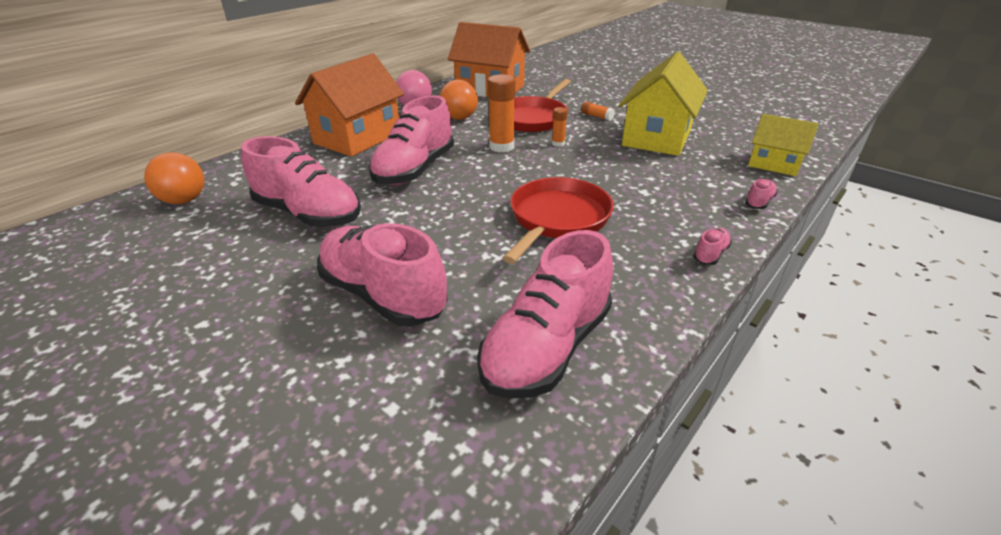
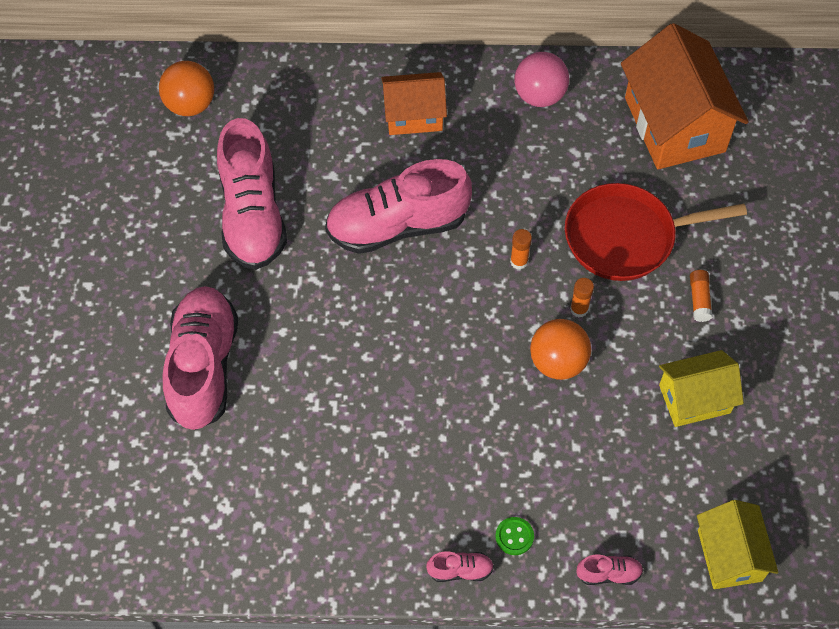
camera: 50 degrees right, 25 degrees up
orange house [295,53,404,157] -> orange house [381,72,447,135], size x0.59
orange ball [440,80,478,120] -> orange ball moved to [530,319,591,380]
pink shoe [477,230,613,398] -> none
orange glue stick [488,74,515,152] -> orange glue stick [510,229,532,269], size x0.53
red pan [503,177,614,264] -> none
yellow house [619,52,708,156] -> yellow house [659,350,744,427], size x0.59
none -> green button [495,517,534,555]

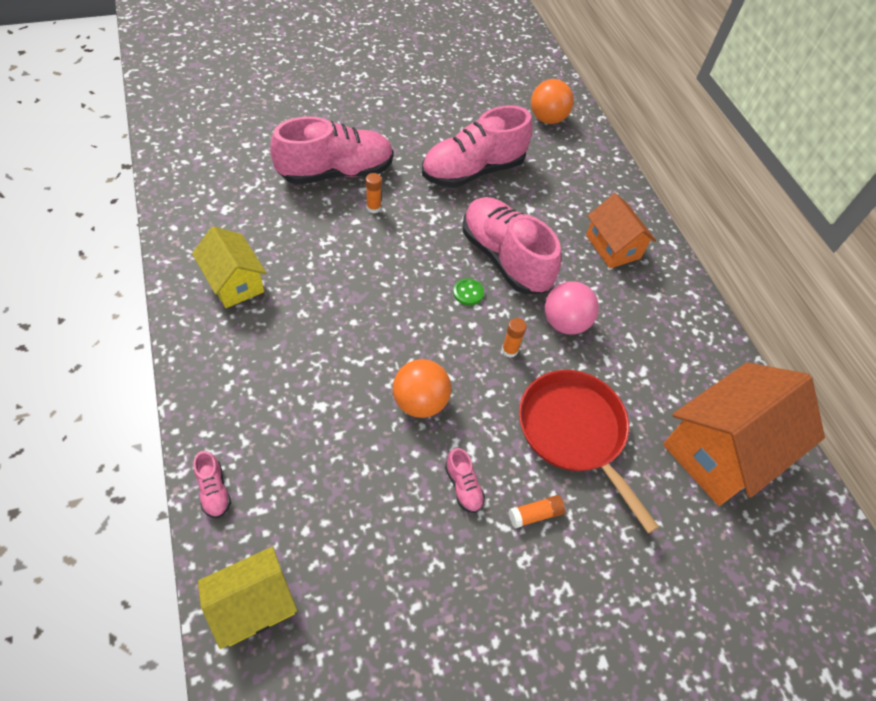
camera: 65 degrees right, 5 degrees down
pink shoe [426,551,494,582] -> pink shoe moved to [445,448,485,513]
green button [495,517,534,555] -> green button moved to [453,279,484,305]
pink ball [514,52,569,107] -> pink ball moved to [545,281,599,335]
orange glue stick [570,278,594,317] -> orange glue stick moved to [366,173,382,213]
yellow house [659,350,744,427] -> yellow house moved to [192,226,266,308]

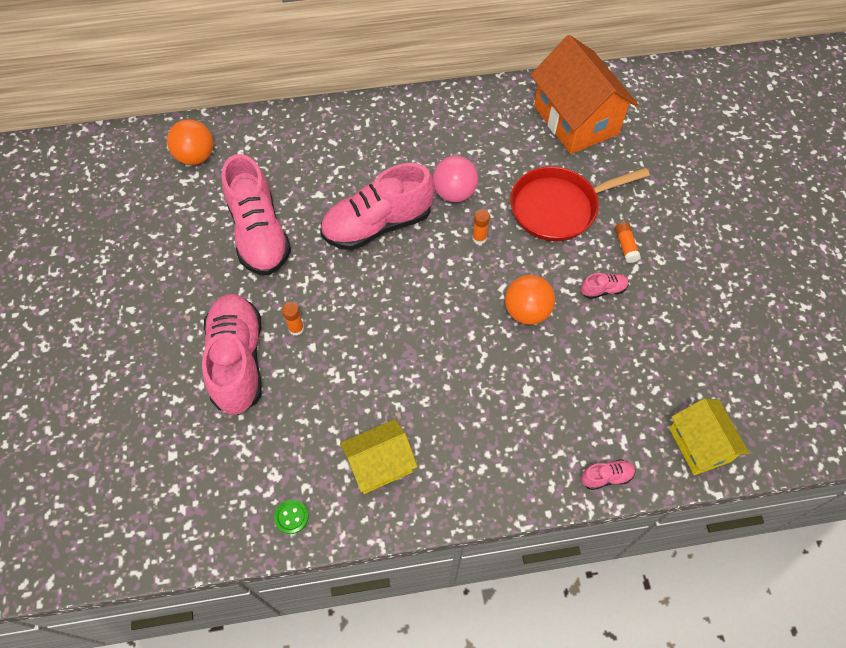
camera: 75 degrees left, 5 degrees up
green button [453,279,484,305] -> green button moved to [274,500,309,534]
orange house [586,193,656,268] -> none

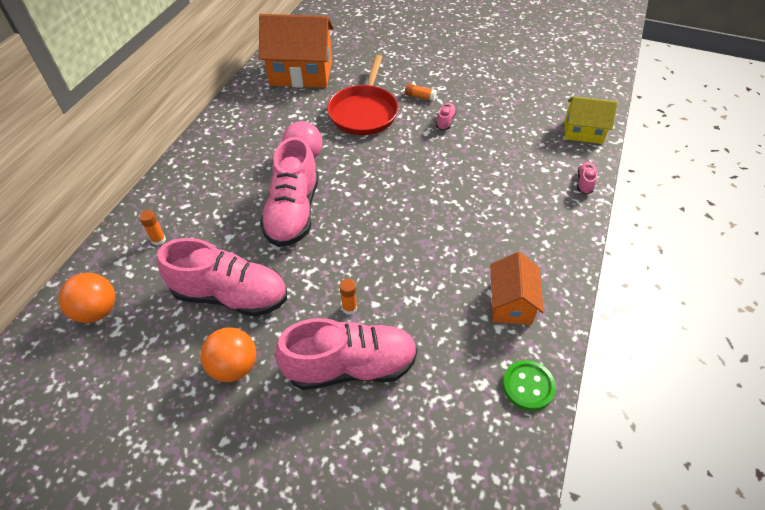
camera: 60 degrees left, 10 degrees down
pink shoe [202,294,262,415] -> pink shoe turned 150 degrees clockwise [275,318,418,390]
green button [274,500,309,534] -> green button [502,360,556,411], size x1.59
yellow house [340,419,418,494] -> orange house [491,252,544,325]
orange glue stick [472,209,490,244] -> orange glue stick moved to [139,210,166,245]
orange ball [505,275,555,325] -> orange ball moved to [200,328,256,382]

